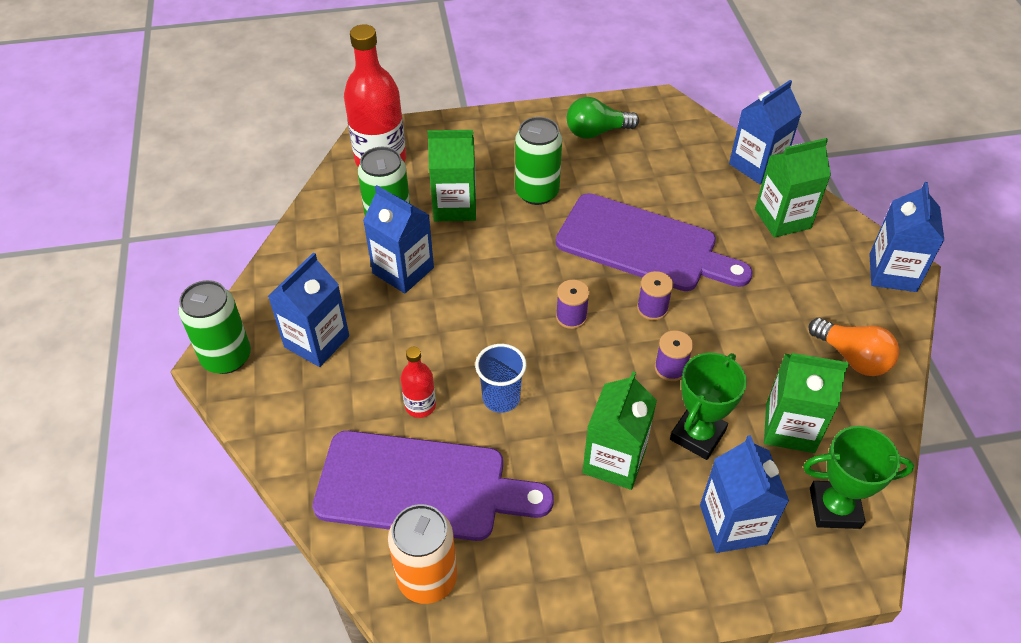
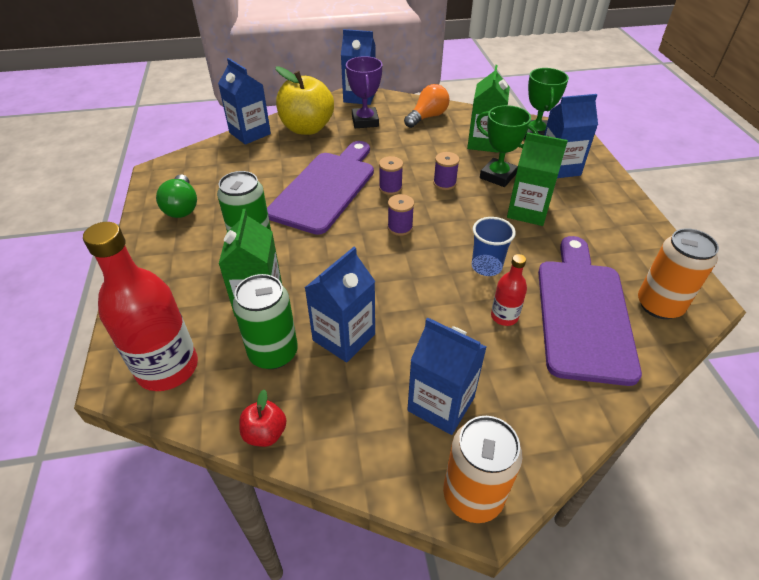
camera: 90 degrees left, 5 degrees down
green can [179,280,251,374] -> orange can [443,416,523,523]
green carton [755,138,831,238] -> yellow apple [275,67,334,135]
none -> red apple [239,390,286,447]
none -> purple trophy [346,56,382,128]

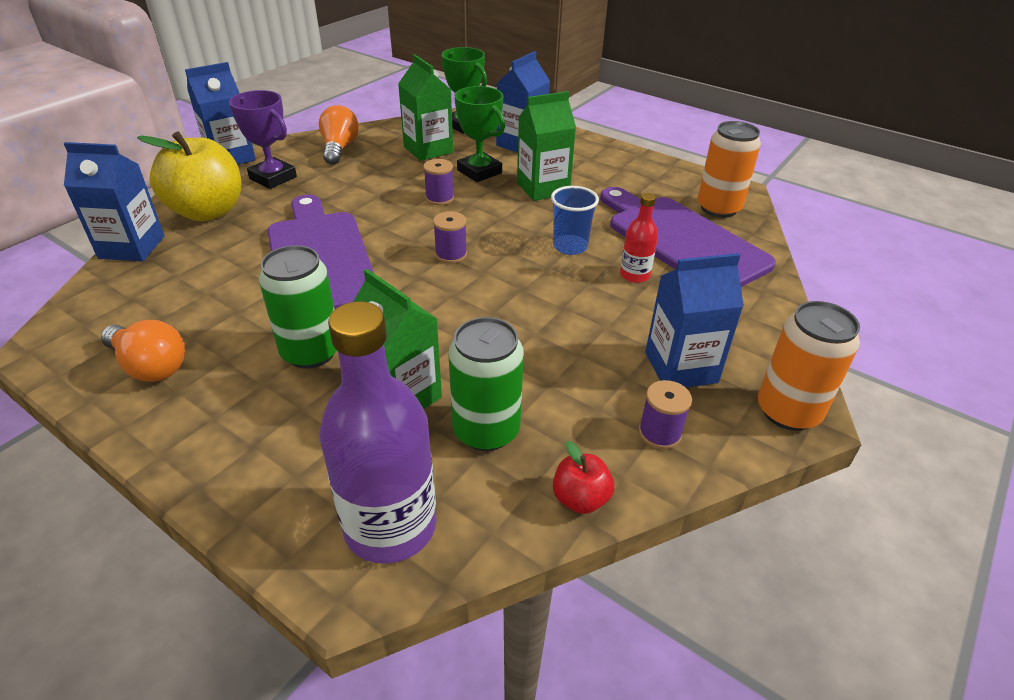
camera: 45 degrees left, 5 degrees down
red bottle [83,222,198,391] -> purple bottle [319,301,437,564]
green light bulb [156,174,197,218] -> orange light bulb [101,320,185,382]
blue carton [305,247,375,362] -> none
purple spool [379,156,403,195] -> purple spool moved to [639,380,692,449]
green trophy [476,105,538,187] -> green trophy turned 60 degrees clockwise [455,86,505,182]

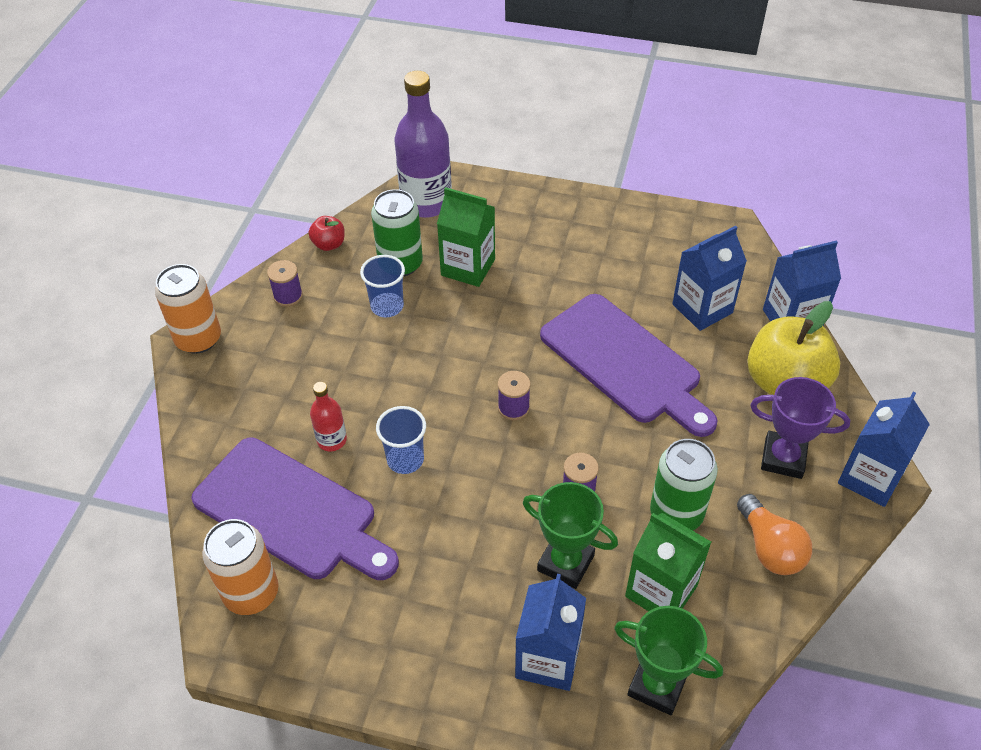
camera: 160 degrees right, 10 degrees up
orange light bulb [101,320,185,382] -> none
green can [259,245,337,369] -> green can moved to [650,439,718,531]
green carton [517,91,576,201] -> none
blue carton [645,253,744,387] -> blue carton moved to [672,225,747,331]
none -> blue cup [360,255,405,317]

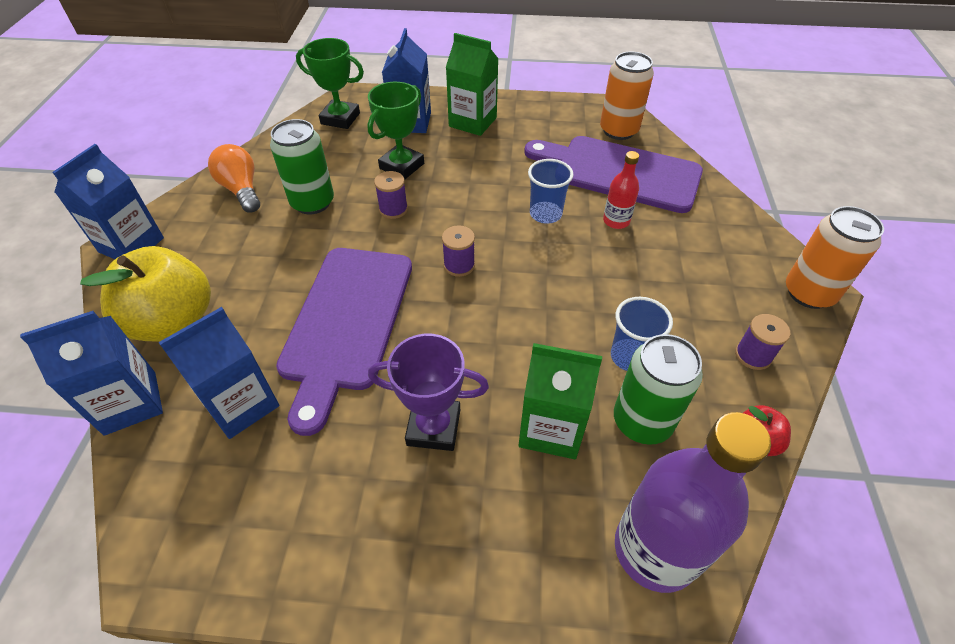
camera: 170 degrees right, 0 degrees up
green trophy [523,482,618,589] -> green trophy turned 75 degrees counterclockwise [367,82,424,179]
purple cutting board [540,294,718,437] -> purple cutting board turned 120 degrees counterclockwise [276,248,412,436]
green carton [625,513,711,611] -> green carton moved to [446,33,499,136]
purple trophy [750,377,850,479] -> purple trophy moved to [368,334,489,451]

